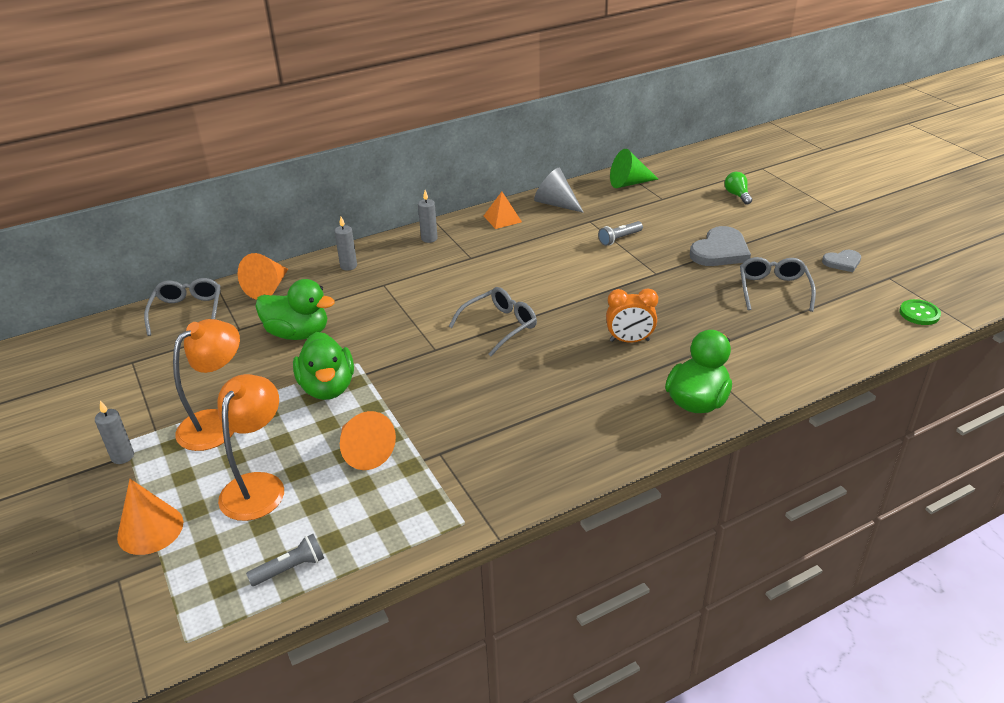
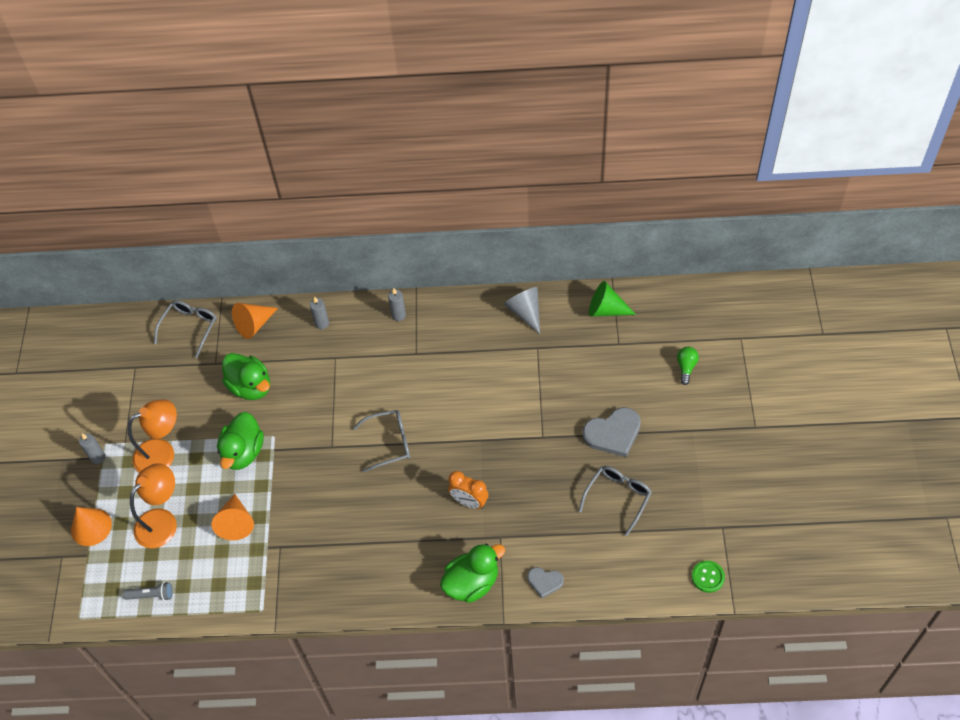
camera: 30 degrees right, 20 degrees up
orange pyramid [484,192,522,229] -> none
grey flashlight [598,221,643,246] -> none
grey heart [822,250,861,272] -> grey heart moved to [527,567,564,598]

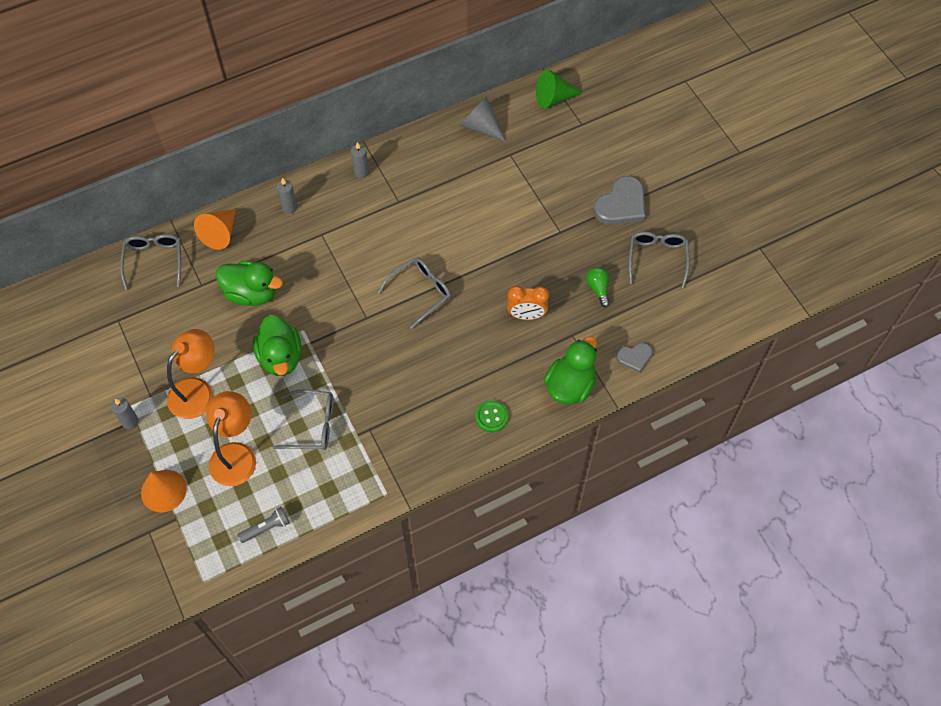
camera: 30 degrees left, 5 degrees up
orange cone [212,494,254,540] -> grey glasses [272,389,334,450]
green light bulb [677,347,699,385] -> green light bulb moved to [586,267,610,308]
green button [692,560,725,593] -> green button moved to [475,400,509,432]

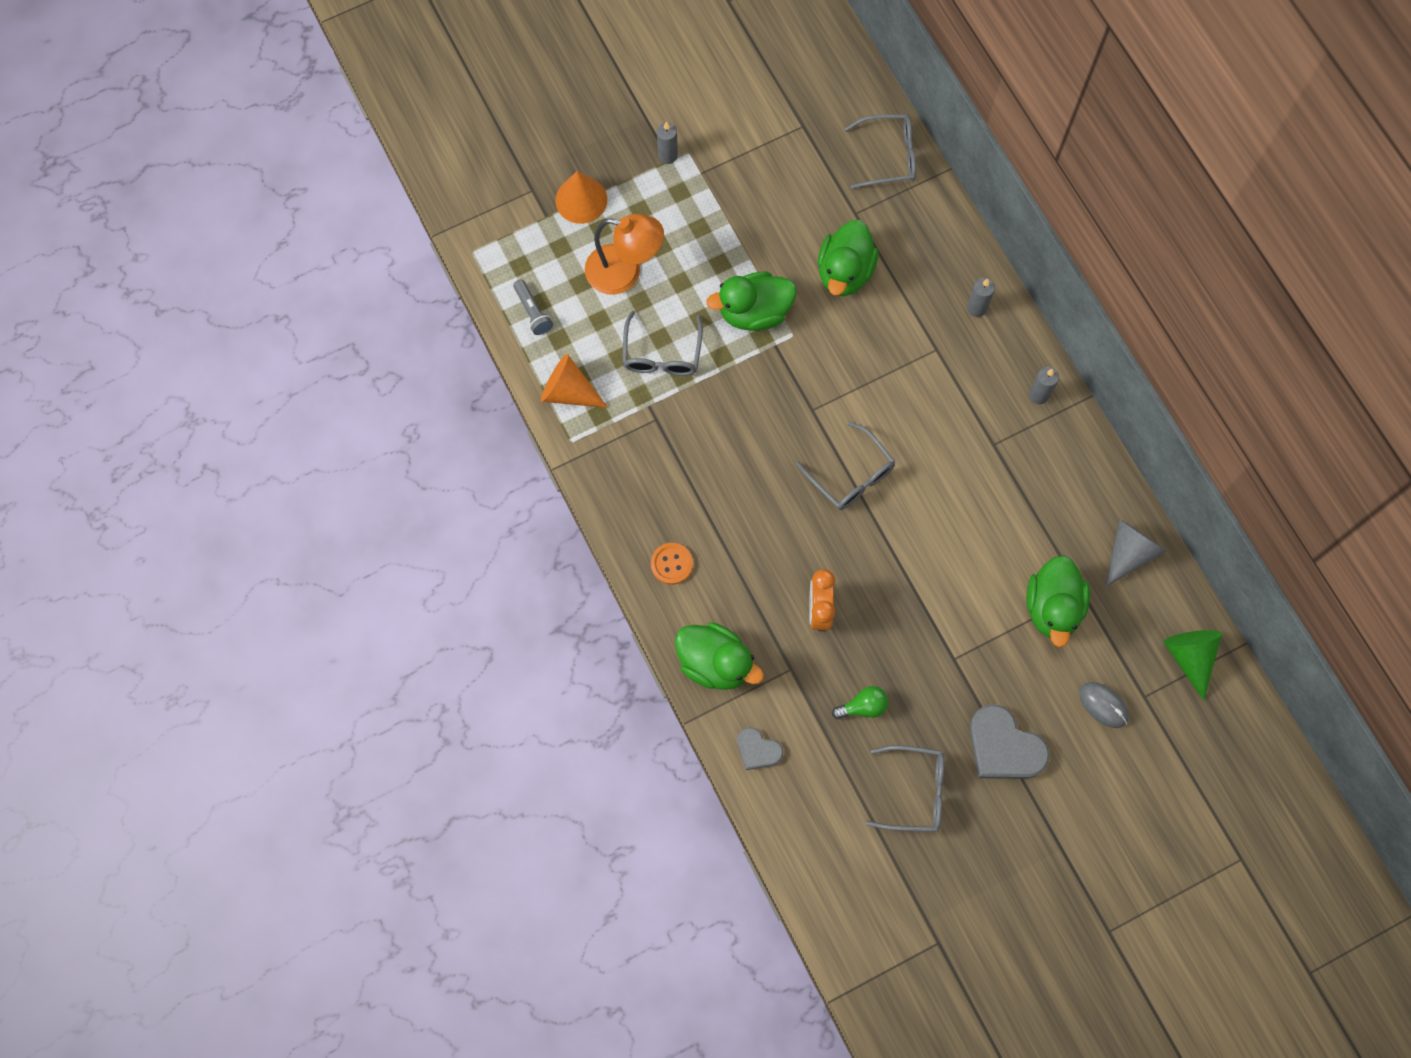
camera: 90 degrees right, 10 degrees up
orange lamp [167,329,215,419] -> none
orange cone [194,209,236,250] -> orange cone moved to [541,354,608,408]
green button [475,400,509,432] -> orange button [651,543,693,585]
grey heart [616,343,653,373] -> grey heart turned 45 degrees counterclockwise [737,727,783,770]
none -> green duck [1027,555,1090,647]
none -> grey mouse [1079,682,1129,728]

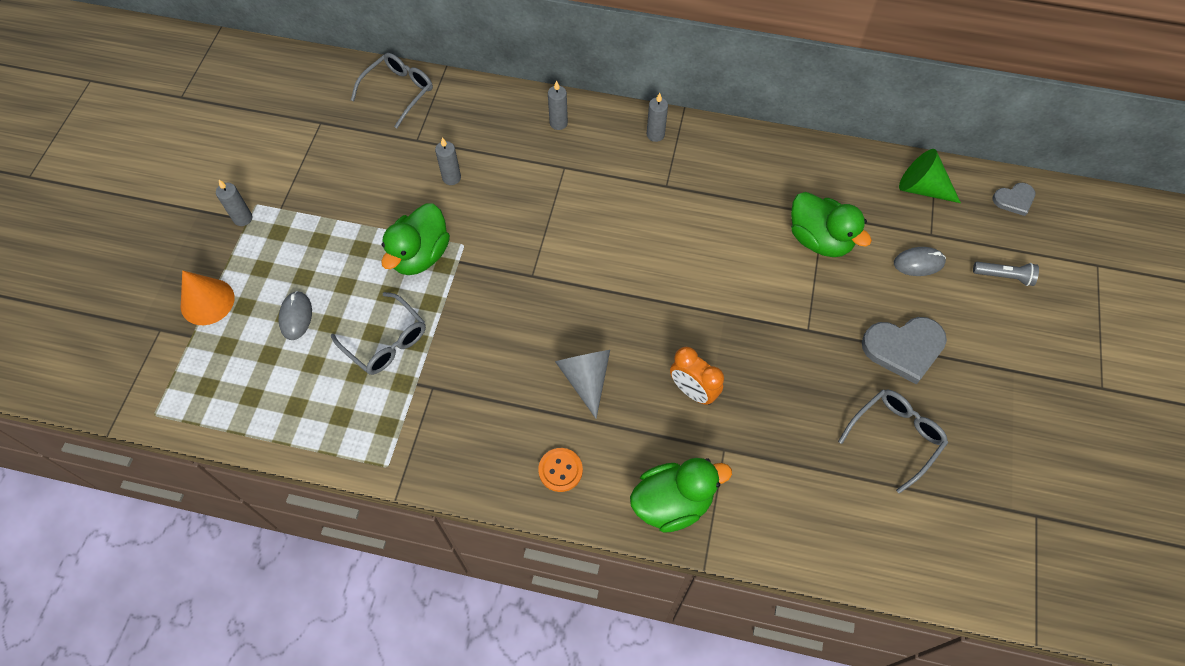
camera: 50 degrees left, 10 degrees down
grey flashlight [513,280,553,335] -> grey flashlight moved to [973,262,1039,286]
orange cone [541,354,608,408] -> none
orange lamp [585,214,664,295] -> grey mouse [278,291,312,340]
grey heart [737,727,783,770] -> grey heart moved to [992,183,1035,216]
grey glasses [796,422,896,510] -> none
green duck [818,220,879,296] -> grey candle [435,137,461,185]
green light bulb [832,686,888,719] -> none
grey cone [1105,519,1166,587] -> grey cone moved to [555,350,610,419]

